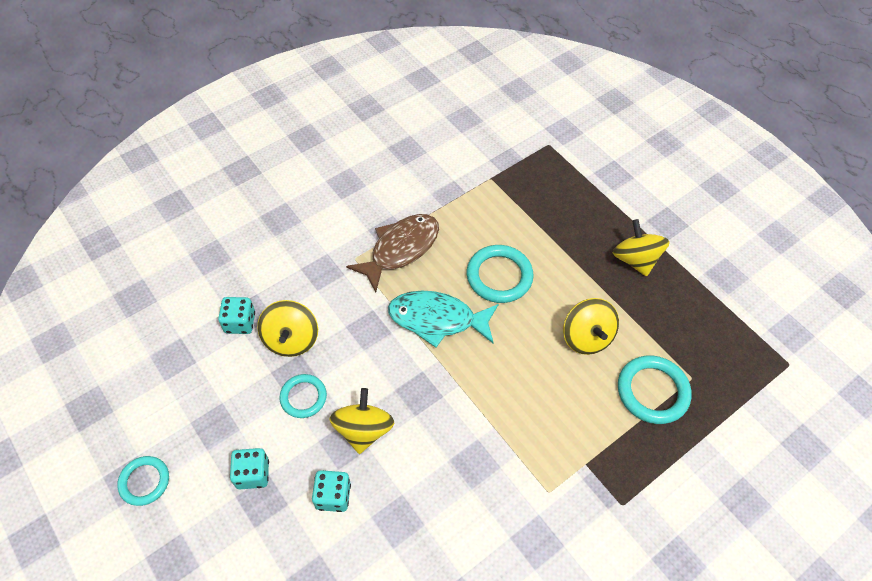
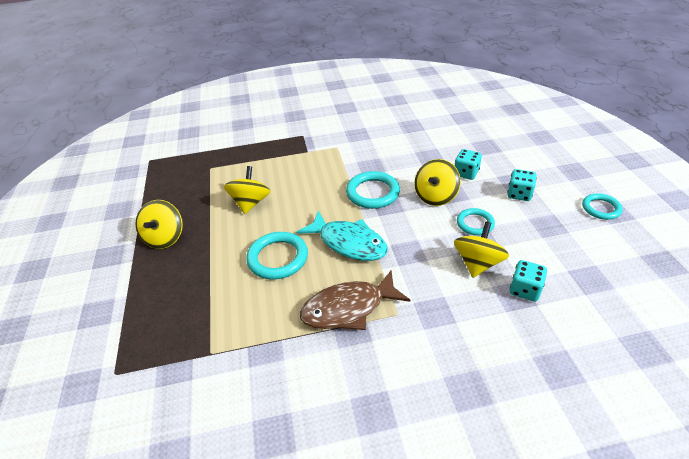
camera: 150 degrees left, 15 degrees down
turquoise ring [618,355,692,424] -> turquoise ring moved to [346,171,400,209]

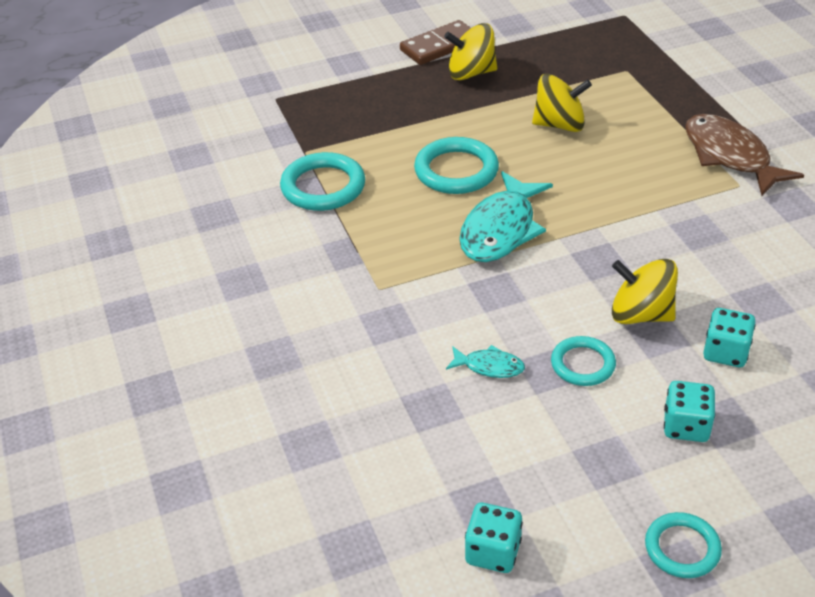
camera: 80 degrees right, 0 degrees up
brown fish [300,270,410,330] -> brown fish moved to [685,114,804,196]
turquoise ring [346,171,400,209] -> turquoise ring moved to [280,152,365,211]
yellow spinning top [454,221,509,278] -> turquoise fish [446,345,525,378]
turquoise dice [510,260,547,302] -> turquoise dice moved to [465,503,523,573]
none -> brown domino [400,20,471,65]

